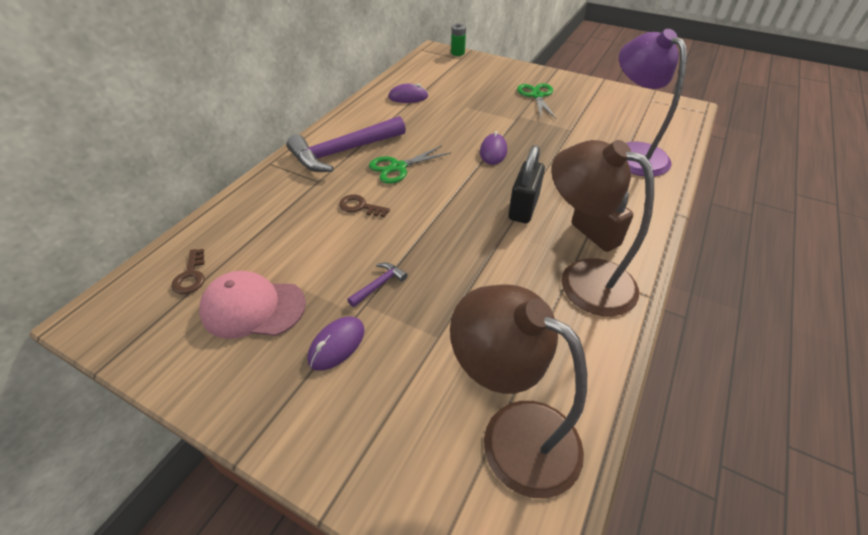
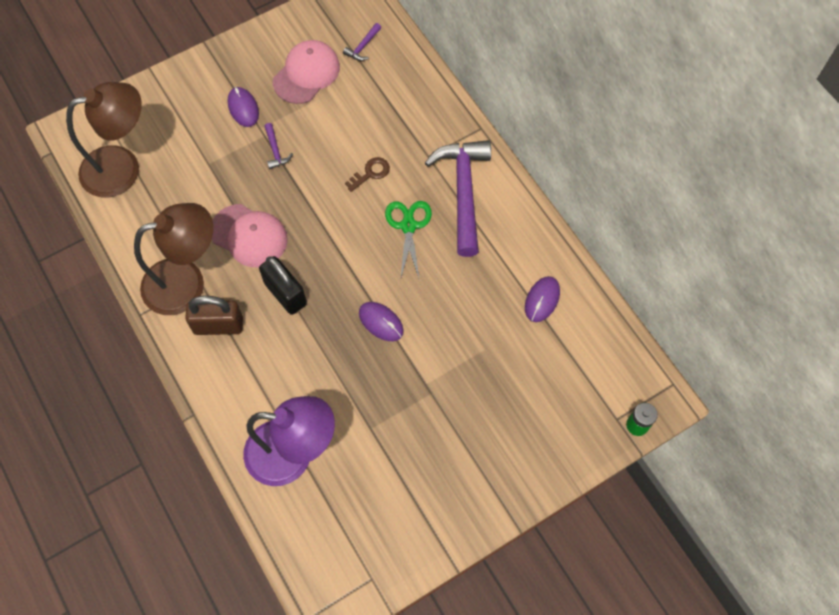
camera: 120 degrees right, 20 degrees up
brown key [171,249,205,294] -> purple hammer [343,23,381,61]
green scissors [517,83,556,119] -> none
none -> pink cap [212,204,288,268]

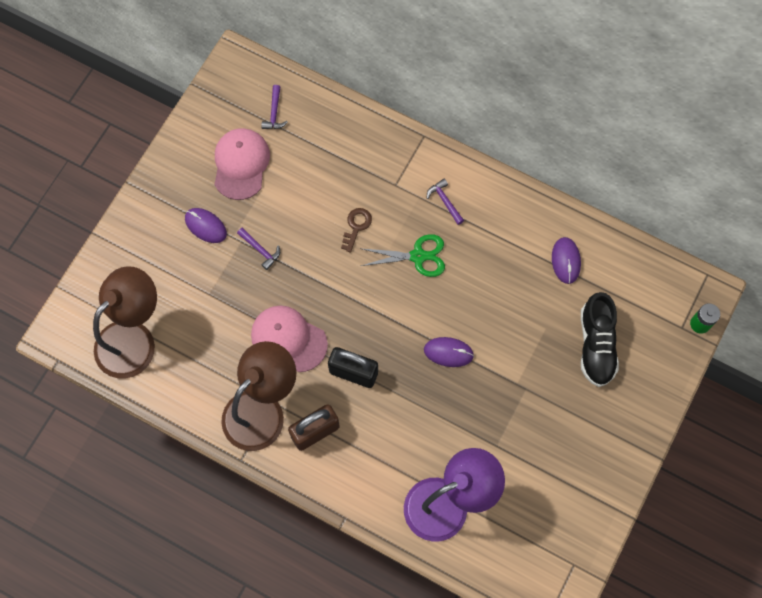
camera: 30 degrees left, 5 degrees up
pink cap [212,204,288,268] -> pink cap turned 150 degrees counterclockwise [251,305,328,372]
green scissors [385,201,432,280] -> green scissors turned 120 degrees clockwise [361,234,445,277]
purple hammer [425,140,491,257] -> purple hammer [427,179,464,225], size x0.41
none -> black shoe [581,292,619,387]

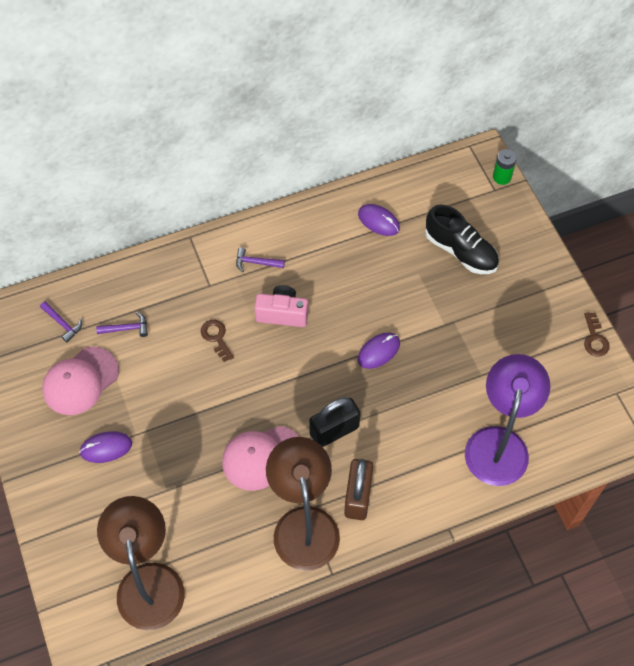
camera: 50 degrees left, 10 degrees down
pink cap [214,128,270,200] -> pink cap turned 90 degrees counterclockwise [42,347,119,415]
purple hammer [237,228,280,270] -> purple hammer moved to [96,312,148,337]
green scissors [361,234,445,277] -> pink camera [254,285,308,327]
none -> brown key [584,312,610,357]

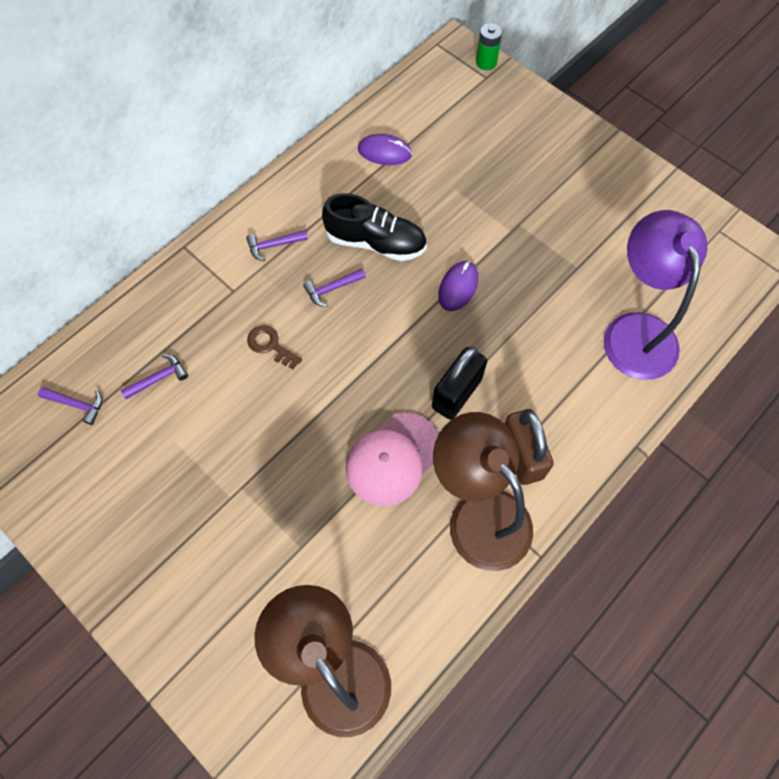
camera: 25 degrees left, 5 degrees up
pink cap [42,347,119,415] -> none
purple mouse [79,432,132,463] -> none
pink camera [254,285,308,327] -> purple hammer [303,268,366,307]
black shoe [425,205,499,274] -> black shoe moved to [322,193,427,261]
brown key [584,312,610,357] -> none

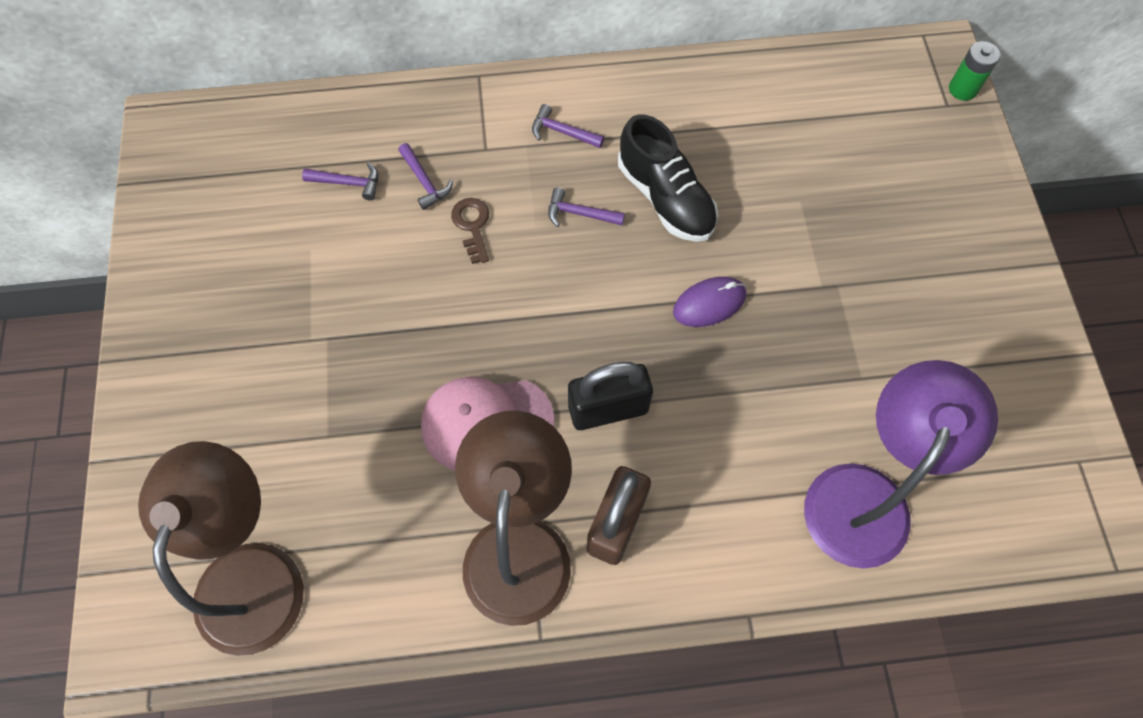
camera: 40 degrees right, 0 degrees up
purple hammer [38,387,102,425] -> purple hammer moved to [398,143,453,210]
purple mouse [358,134,412,165] -> none

